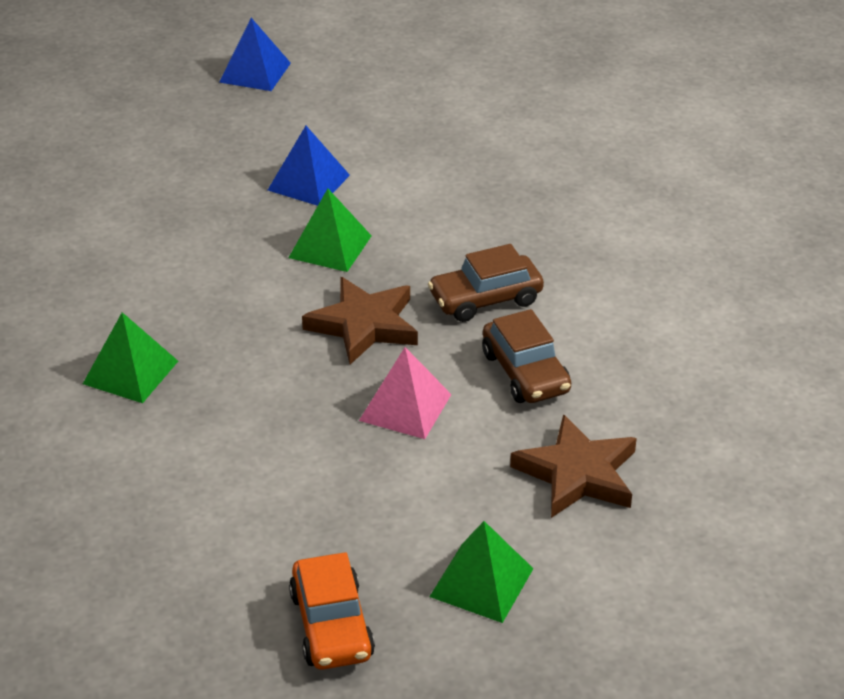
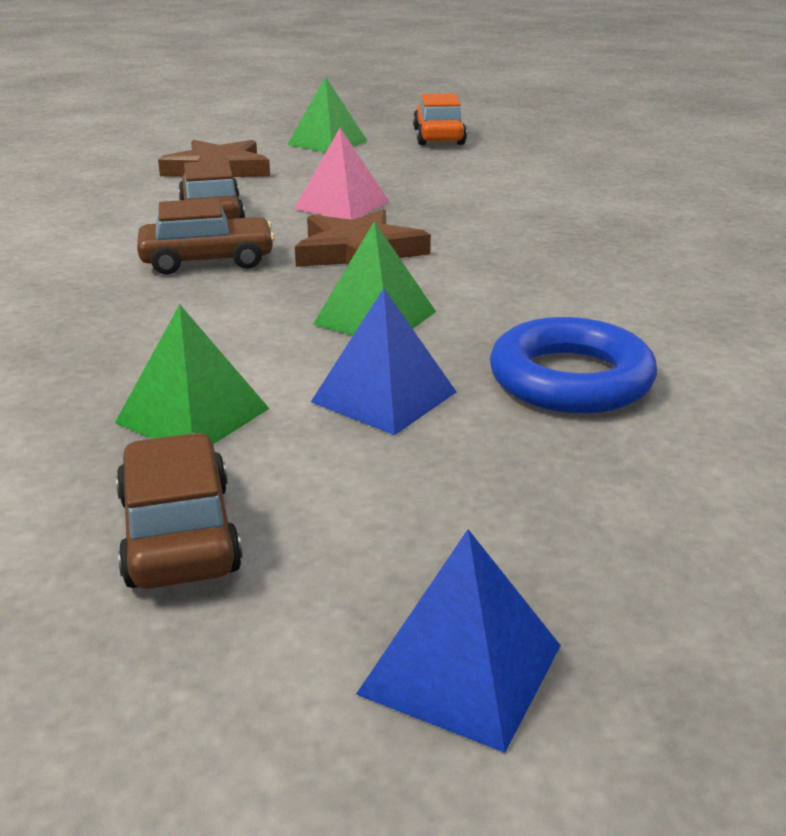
camera: 170 degrees left, 10 degrees down
green pyramid [83,312,178,403] -> green pyramid moved to [115,304,269,444]
none -> brown car [116,433,242,589]
none -> blue ring [490,317,657,414]

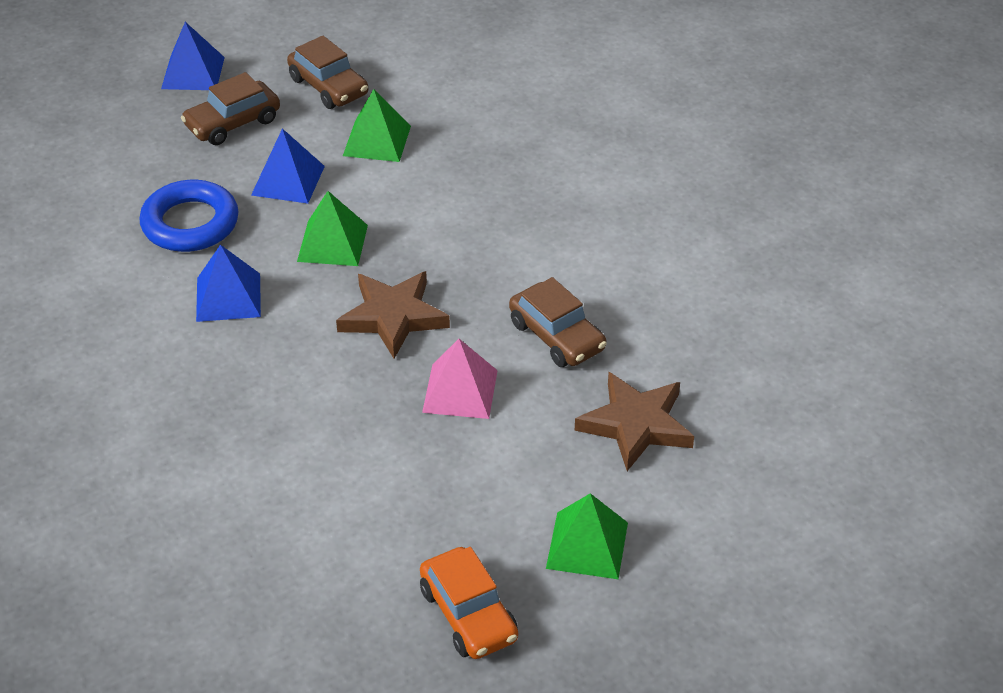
camera: 155 degrees right, 15 degrees up
brown car [137,198,275,275] -> brown car moved to [181,72,280,145]
none -> blue pyramid [196,245,261,322]

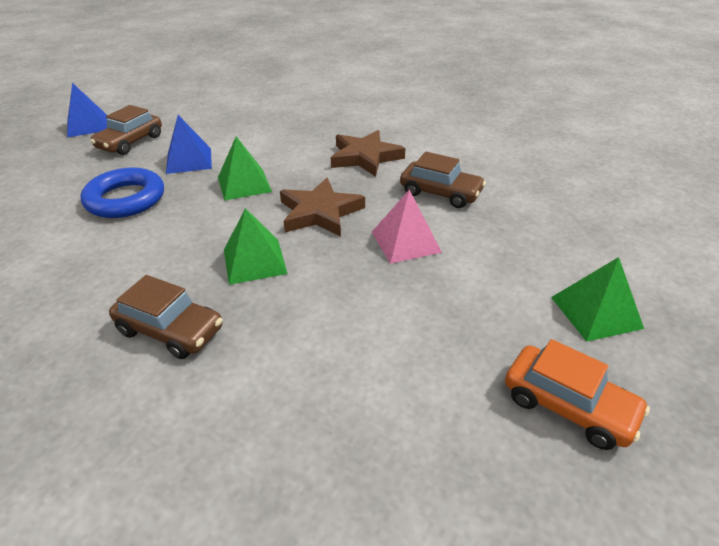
camera: 25 degrees left, 5 degrees down
blue pyramid [196,245,261,322] -> none
brown car [287,36,368,109] -> brown car moved to [109,275,223,359]
green pyramid [343,89,411,162] -> green pyramid moved to [224,208,288,285]
brown star [575,372,694,471] -> brown star moved to [331,130,405,177]

